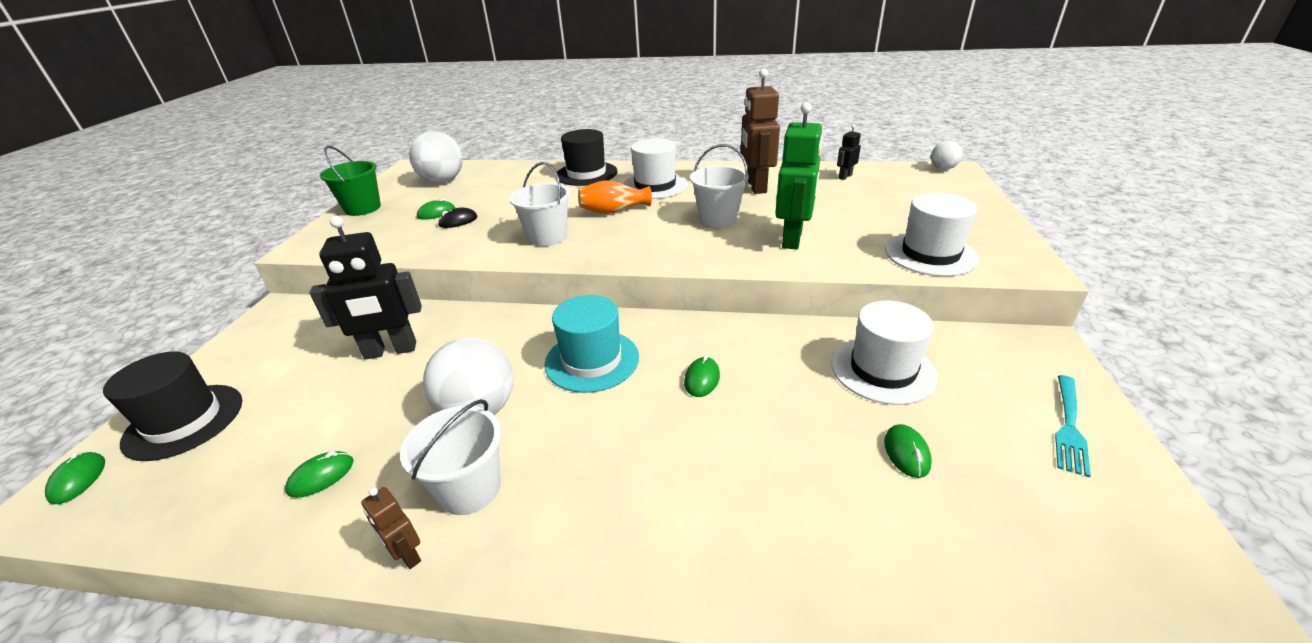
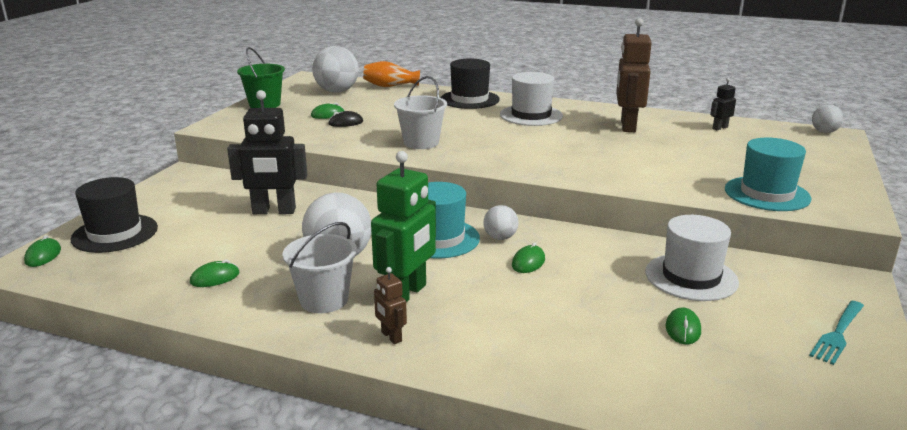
camera: 10 degrees right, 10 degrees down
brown robot [361,487,421,569] -> brown robot moved to [374,267,407,344]
orange vase [578,180,652,214] -> orange vase moved to [363,61,420,87]
white bucket [690,144,749,227] -> none
green robot [775,102,823,250] -> green robot moved to [371,151,436,302]
white hat [885,193,979,276] -> turquoise hat [725,138,811,211]
none -> white ball [483,205,519,240]

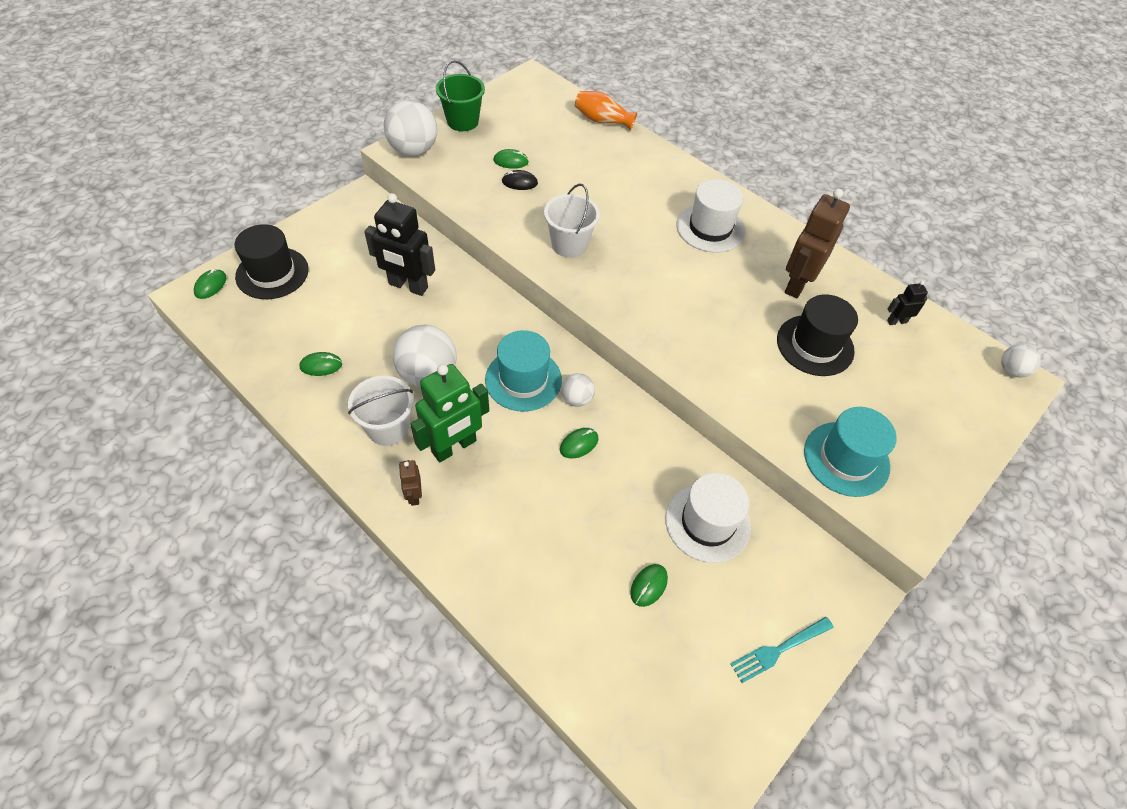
camera: 20 degrees right, 30 degrees up
white ball [312,46,359,93] -> white ball moved to [384,100,437,156]
black hat [441,59,500,109] -> black hat moved to [777,294,858,376]

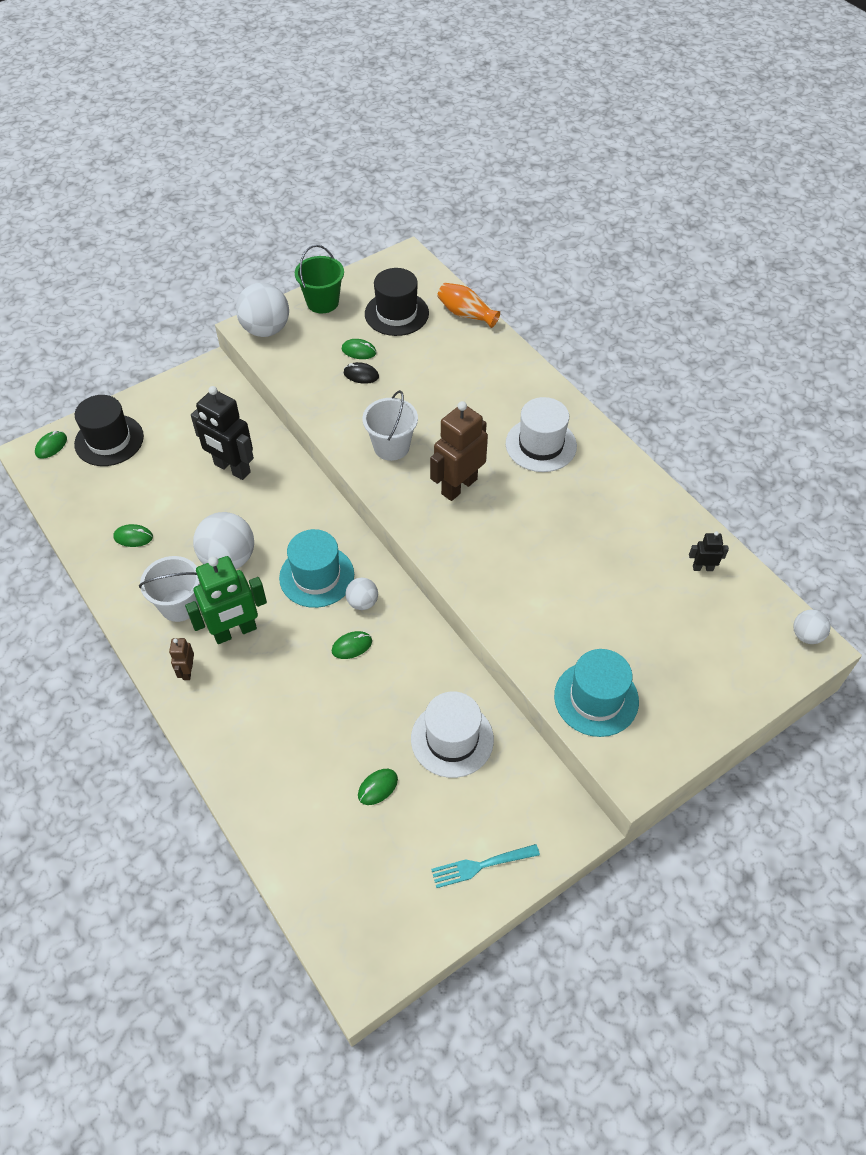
camera: 15 degrees right, 0 degrees up
black hat [777,294,858,376] -> black hat moved to [365,268,429,336]
brown robot [785,189,850,298] -> brown robot moved to [430,401,488,501]

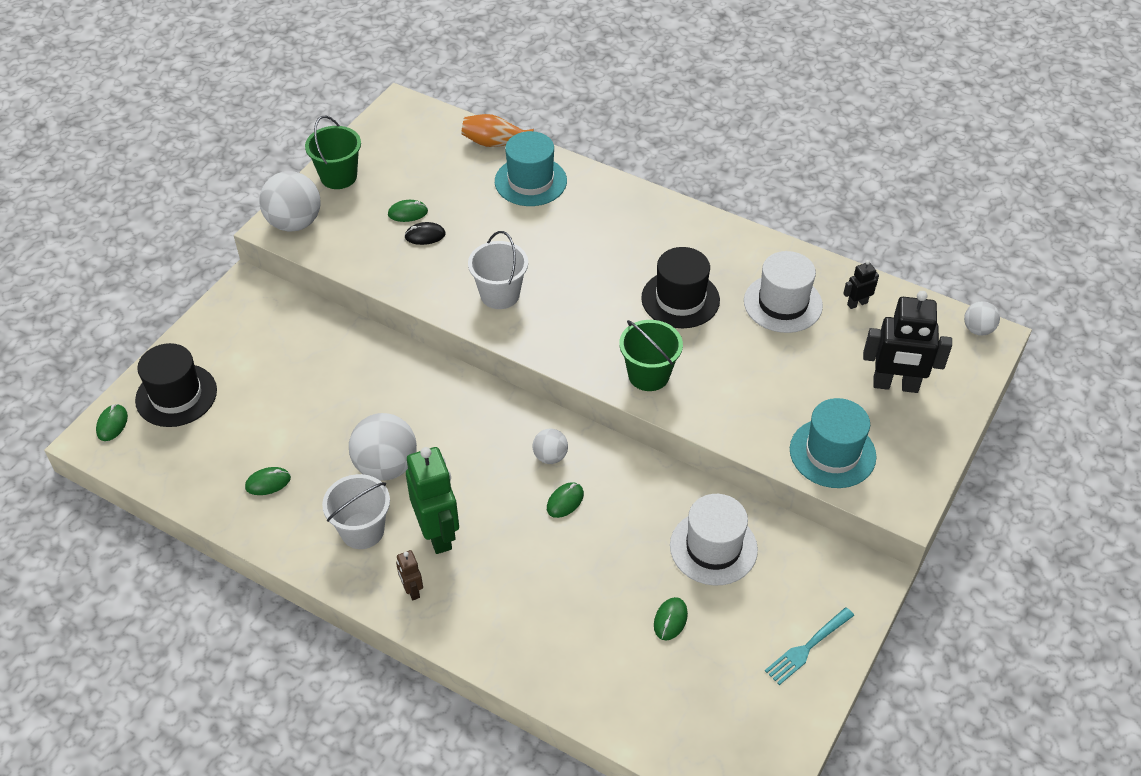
camera: 25 degrees left, 5 degrees down
green robot [185,556,267,644] -> green robot turned 60 degrees counterclockwise [406,447,459,554]
black robot [191,386,254,480] -> black robot moved to [863,291,952,393]
turquoise hat [279,529,354,608] -> turquoise hat moved to [495,131,567,206]
black hat [365,268,429,336] -> black hat moved to [641,247,720,328]
brown robot [430,401,488,501] -> none
white hat [506,397,577,472] -> white hat moved to [744,251,823,333]
none -> green bucket [619,320,683,391]

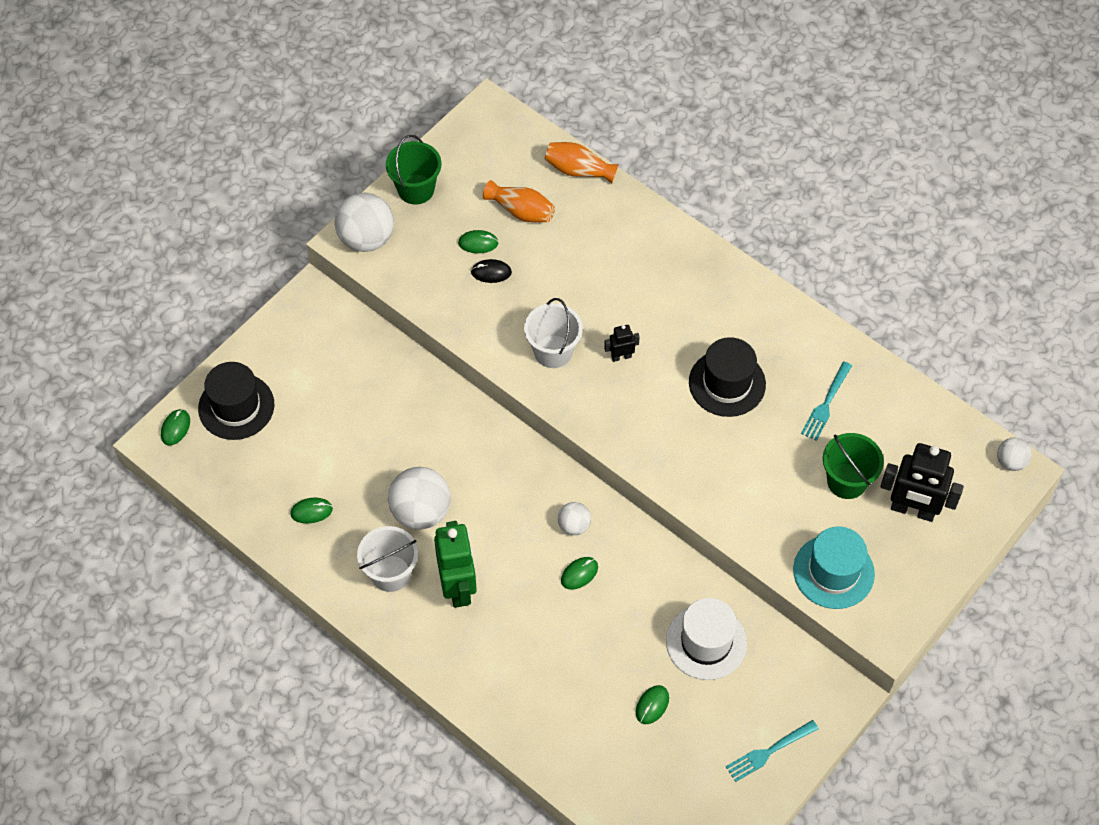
camera: 10 degrees right, 10 degrees up
brown robot [396,550,423,600] -> none
turquoise hat [495,131,567,206] -> none
green bucket [619,320,683,391] -> green bucket moved to [823,433,884,499]
white hat [744,251,823,333] -> turquoise fork [801,362,852,441]
black robot [843,260,879,309] -> black robot moved to [604,325,640,362]
none -> orange vase [483,180,555,222]

